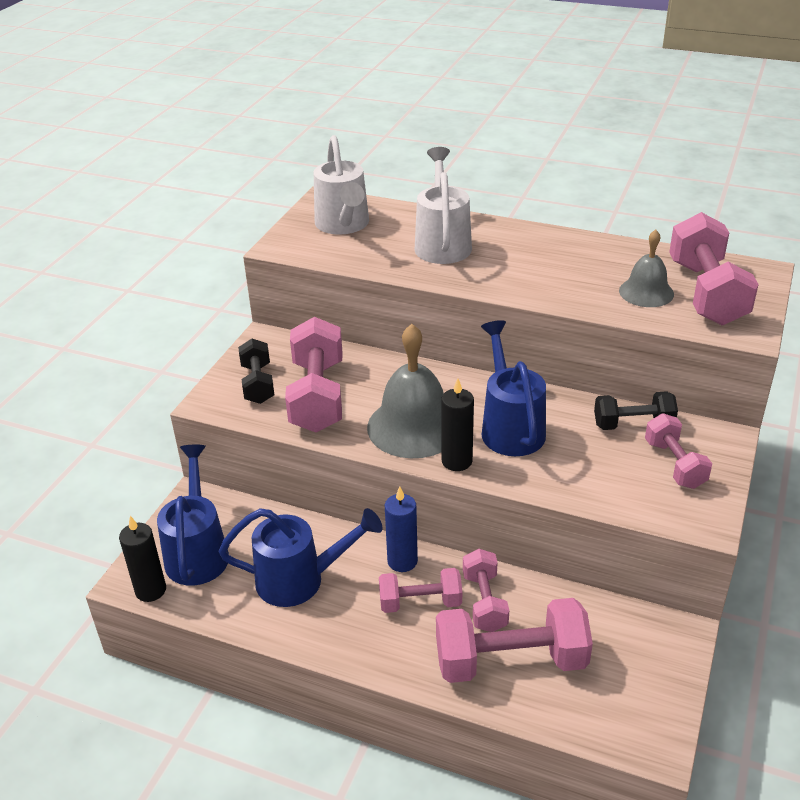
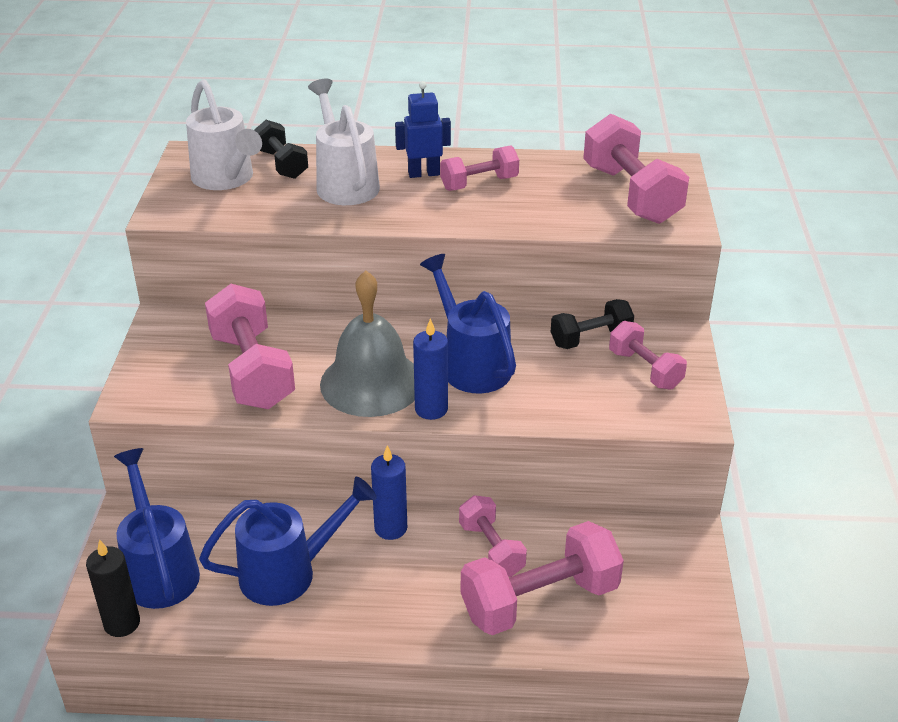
camera: 20 degrees left, 0 degrees up
black dumbbell [238,339,274,404] -> black dumbbell moved to [254,120,308,179]
pink dumbbell [379,568,462,613] -> pink dumbbell moved to [440,145,519,191]
black candle [441,378,474,471] -> blue candle [413,318,448,420]
grey bell [619,230,674,307] -> none
none -> blue robot [395,81,451,178]

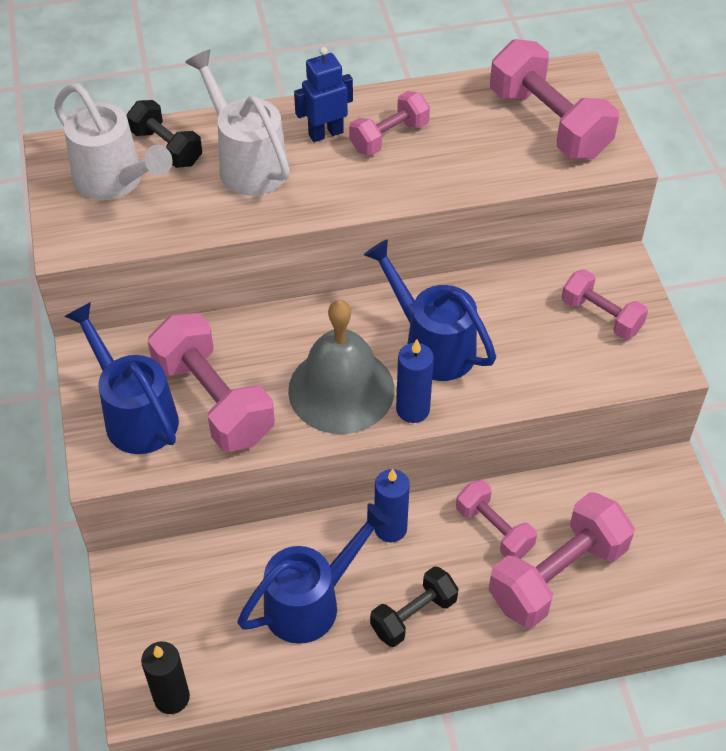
camera: 15 degrees left, 15 degrees up
blue watering can [114,448,200,609] -> blue watering can moved to [64,302,179,454]
black dumbbell [551,299,634,349] -> black dumbbell moved to [370,566,459,647]

